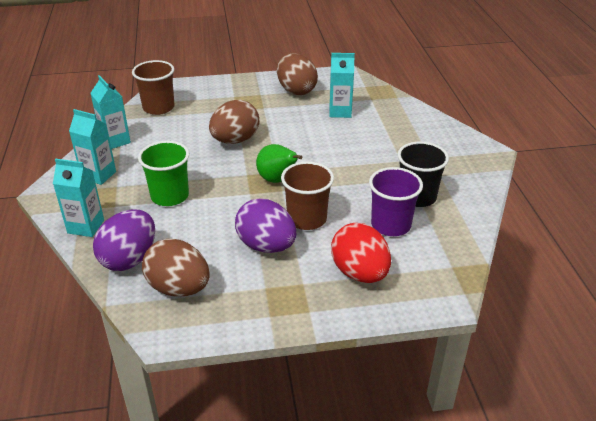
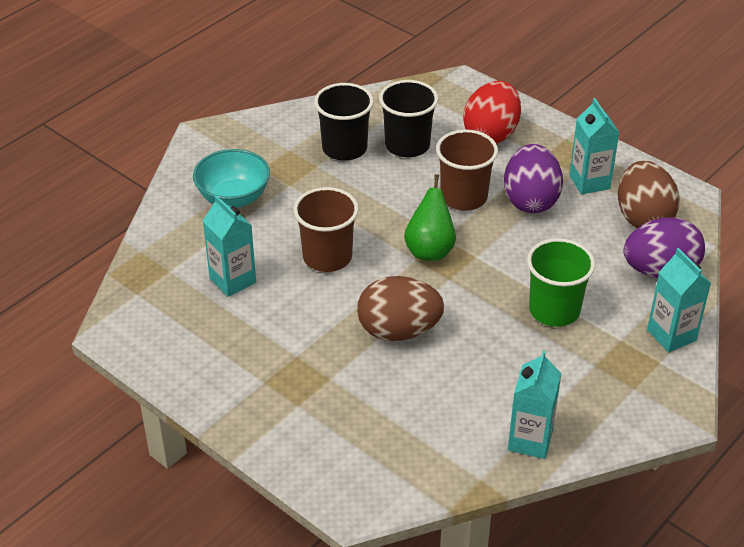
camera: 130 degrees left, 5 degrees up
turquoise carton [69,109,116,185] -> turquoise carton moved to [569,98,620,195]
brown cup [132,60,175,115] -> brown cup moved to [293,187,359,272]
brown egg [277,53,318,95] -> none
purple cup [369,167,423,236] -> black cup [379,80,438,157]
none -> turquoise bowl [193,149,270,208]

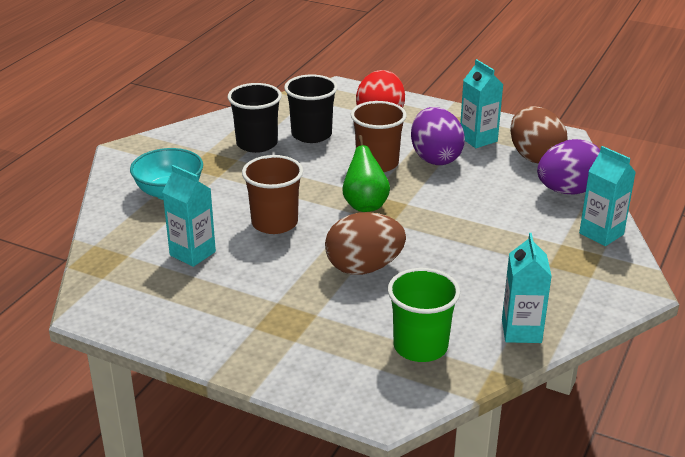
camera: 15 degrees left, 10 degrees down
green cup [527,238,595,327] -> green cup moved to [388,268,460,362]

